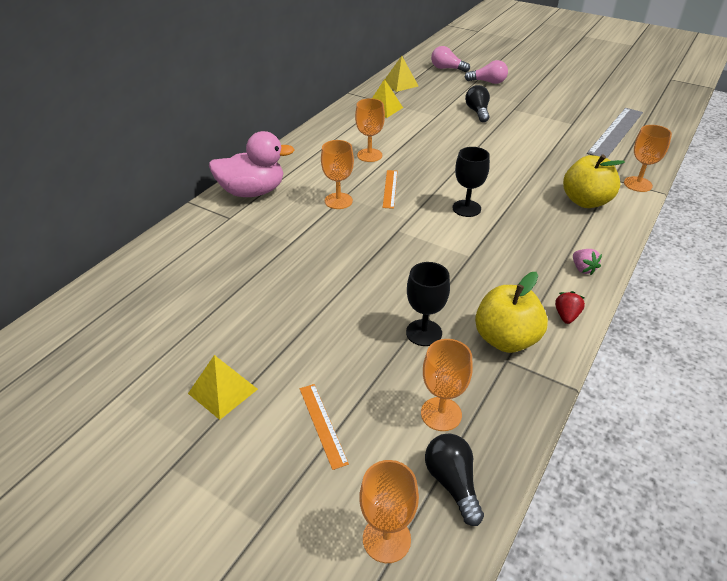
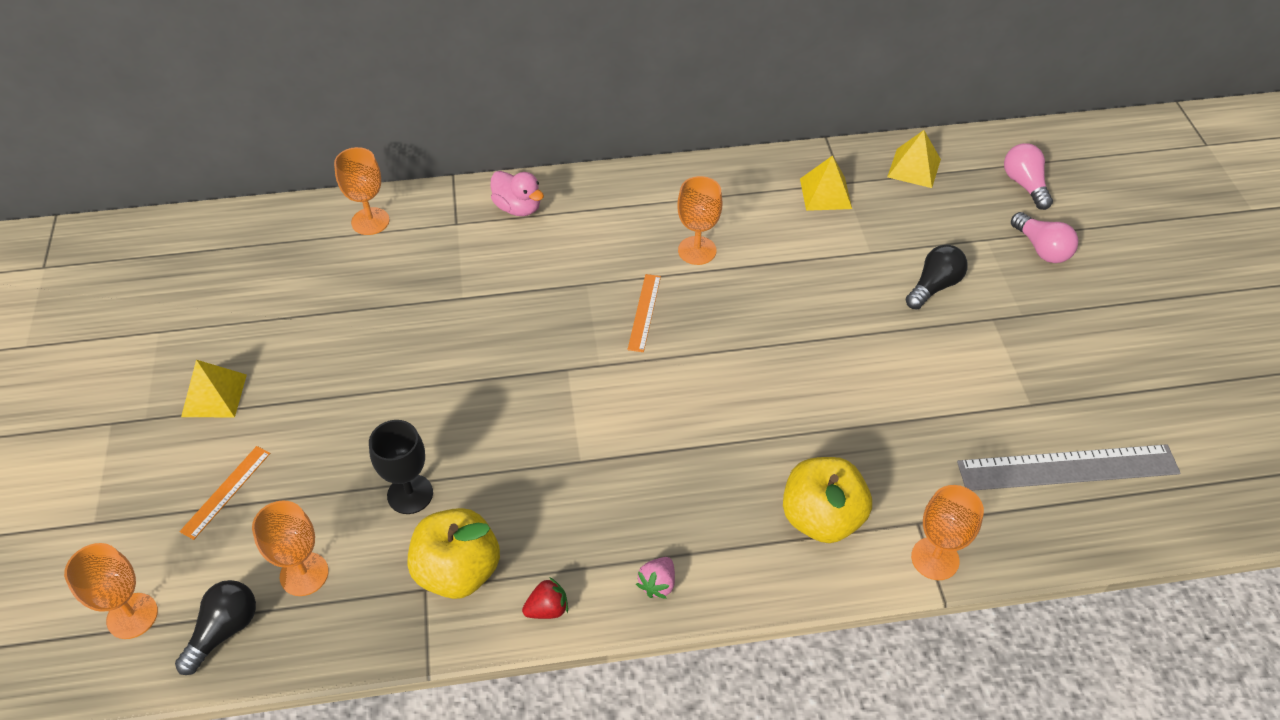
camera: 50 degrees right, 10 degrees up
pink duck [209,131,295,197] -> pink duck [491,171,544,216], size x0.60
orange goblet [321,140,354,209] -> orange goblet moved to [334,147,390,235]
orange ruler [383,170,397,209] -> orange ruler turned 45 degrees counterclockwise [627,274,661,352]
black goblet [453,147,490,217] -> none

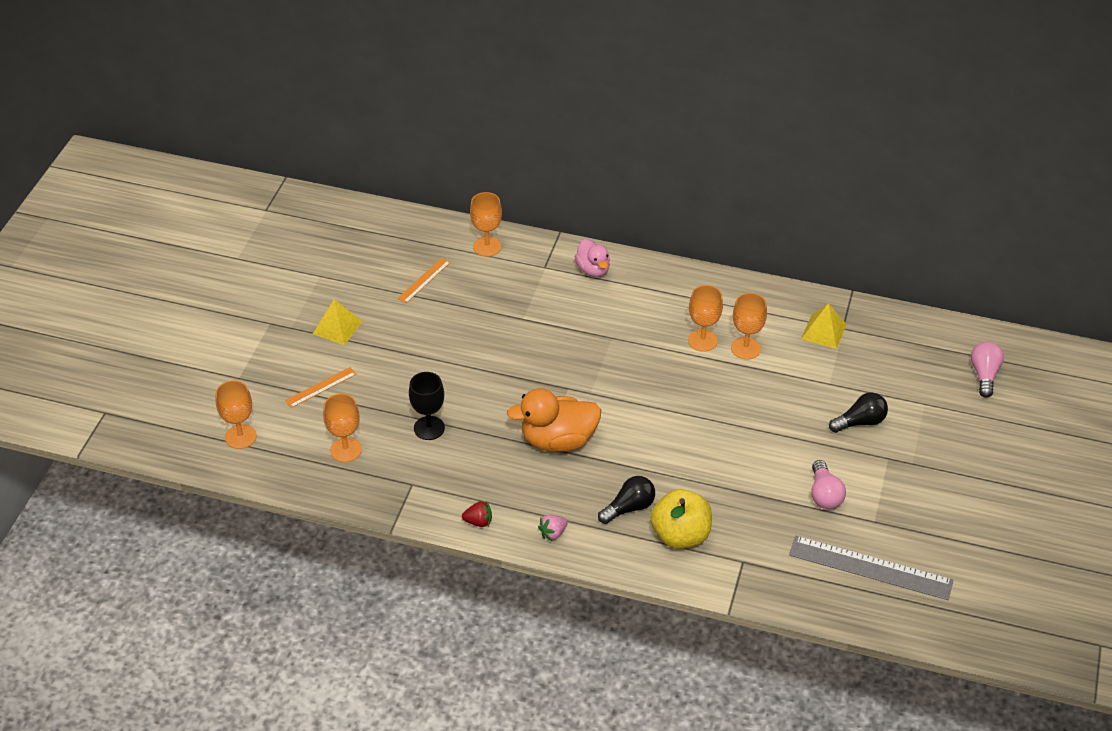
camera: 25 degrees right, 5 degrees down
black light bulb [175,580,256,675] -> black light bulb moved to [598,476,655,524]
yellow apple [407,508,500,599] -> none
orange ruler [627,274,661,352] -> orange ruler moved to [397,258,451,303]
yellow pyramid [887,130,941,188] -> none
orange goblet [911,485,984,580] -> orange goblet moved to [731,293,767,360]
pink light bulb [1011,212,1078,263] -> pink light bulb moved to [811,460,846,509]
none -> orange duck [507,388,601,452]

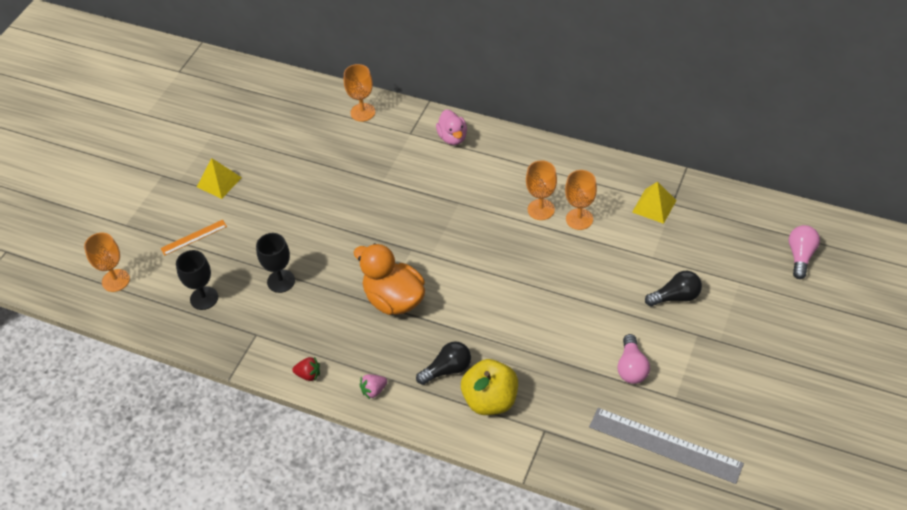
camera: 10 degrees right, 5 degrees up
orange goblet [323,393,362,462] -> black goblet [176,250,218,310]
orange ruler [397,258,451,303] -> none
orange duck [507,388,601,452] -> orange duck turned 45 degrees clockwise [354,243,425,315]

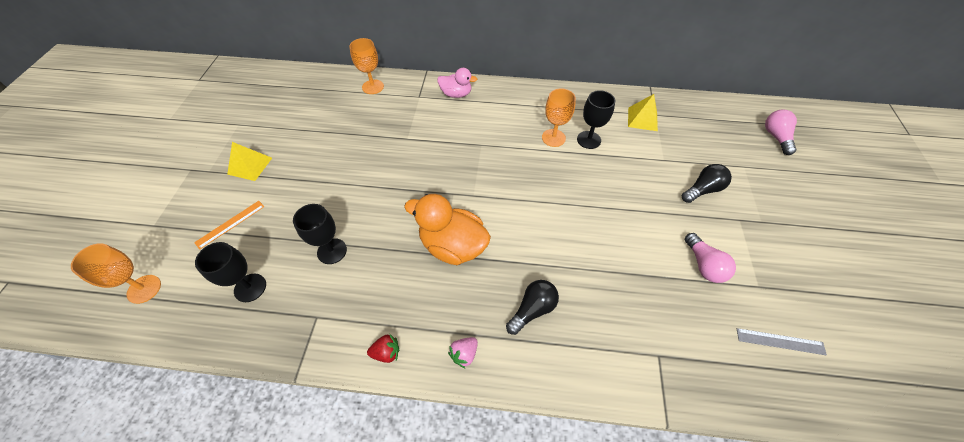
camera: 20 degrees left, 5 degrees up
pink duck [436,109,467,145] -> pink duck turned 45 degrees counterclockwise [437,68,478,98]
yellow apple [461,359,518,415] -> none
orange goblet [565,170,597,230] -> black goblet [577,90,615,149]
grey ruler [589,408,744,484] -> grey ruler [737,328,827,355], size x0.52

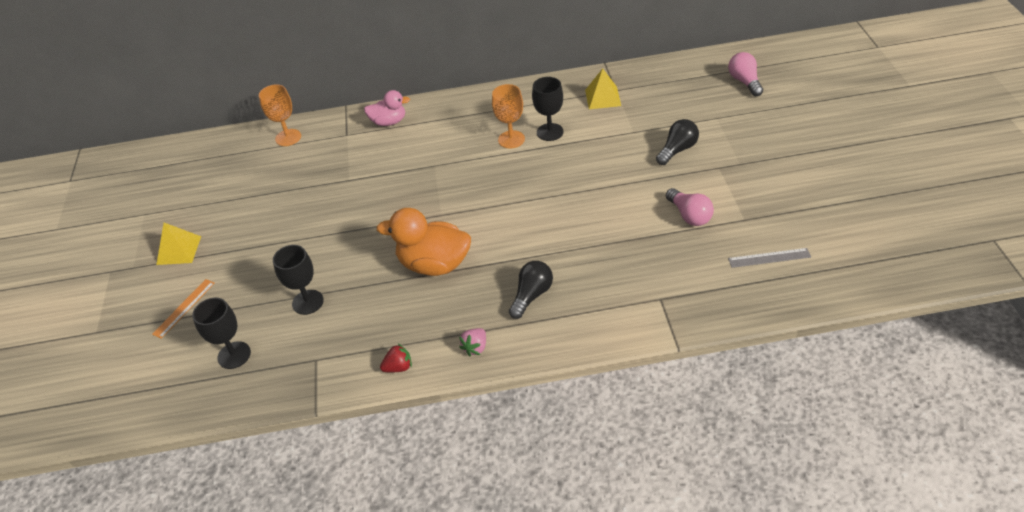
camera: 10 degrees left, 10 degrees down
orange goblet [71,243,161,304] -> none

